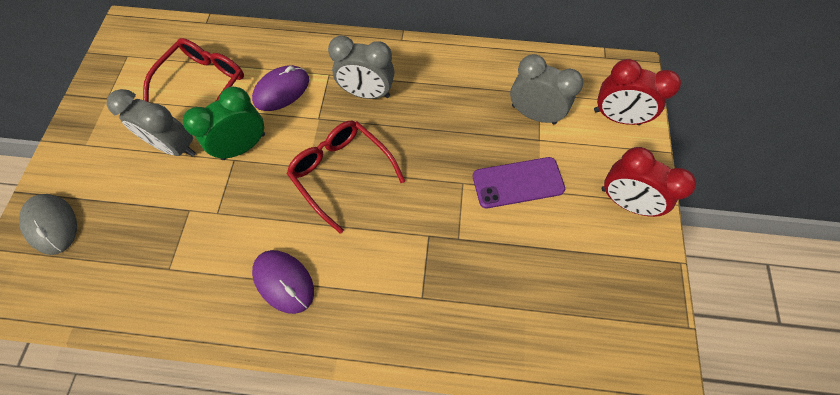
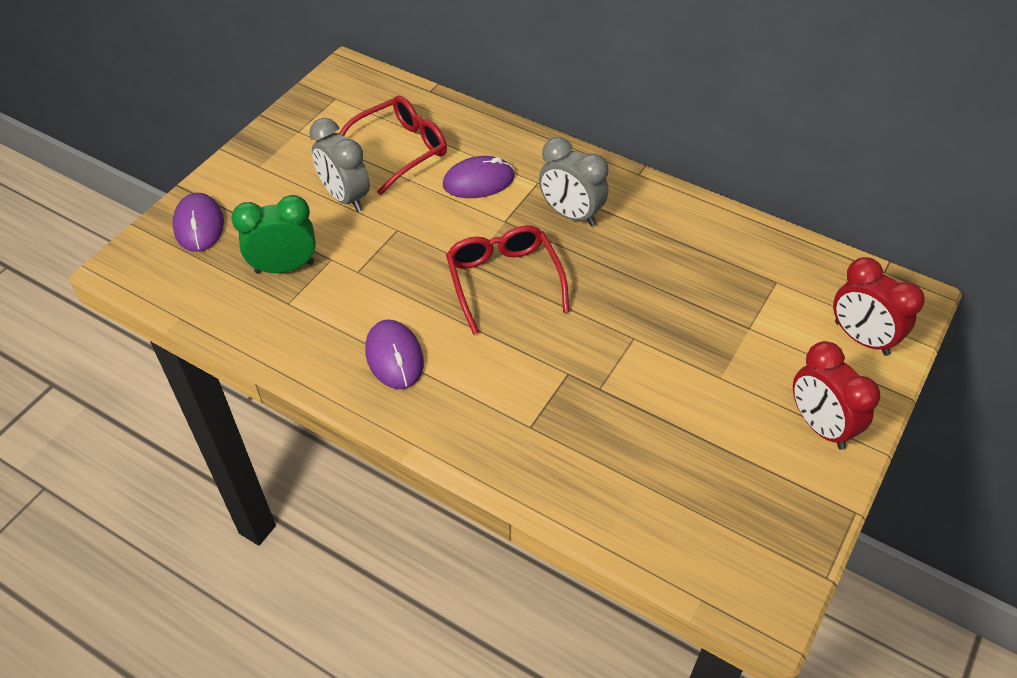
camera: 25 degrees right, 15 degrees down
grey mouse [19,194,77,255] -> purple mouse [172,193,224,252]
green clock [183,87,265,160] -> green clock moved to [231,195,316,274]
purple phone [473,157,565,208] -> none
grey clock [510,54,583,125] -> none

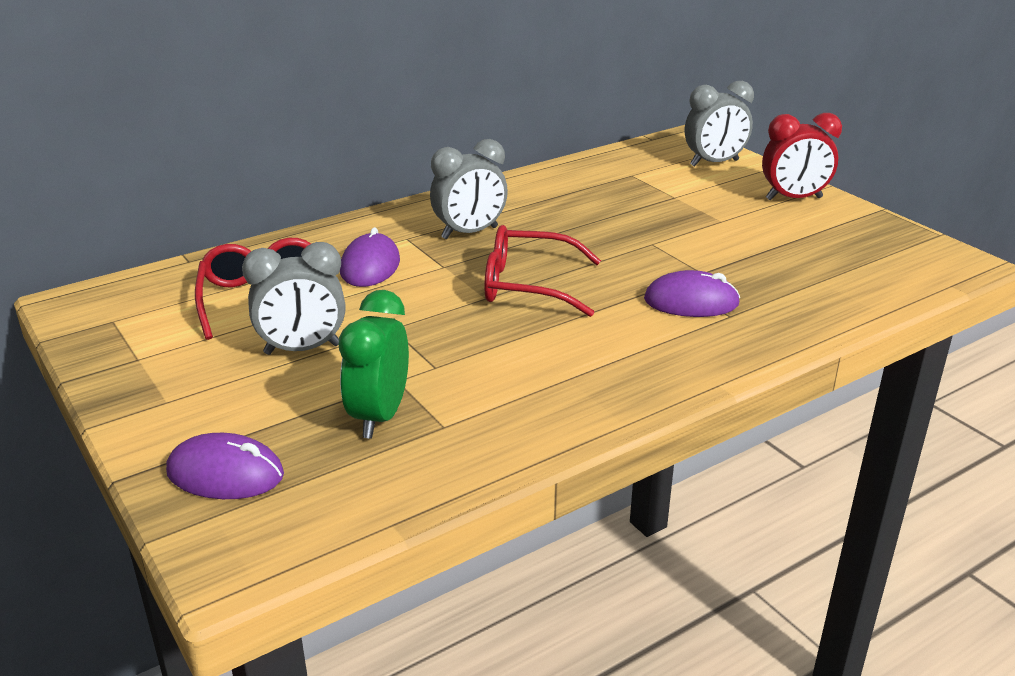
camera: 65 degrees left, 20 degrees down
purple mouse [365,320,424,389] -> purple mouse moved to [644,270,740,317]
red clock [833,257,925,356] -> grey clock [685,81,754,167]

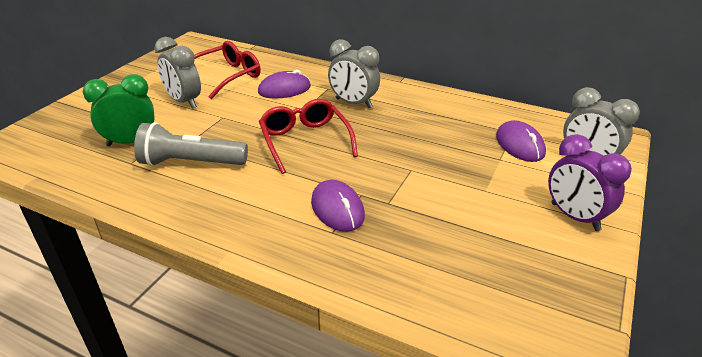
camera: 60 degrees right, 5 degrees up
purple mouse [166,433,284,499] -> purple mouse moved to [496,120,546,162]
red clock [762,113,842,200] -> purple clock [548,134,632,231]
none -> grey flashlight [134,122,248,166]

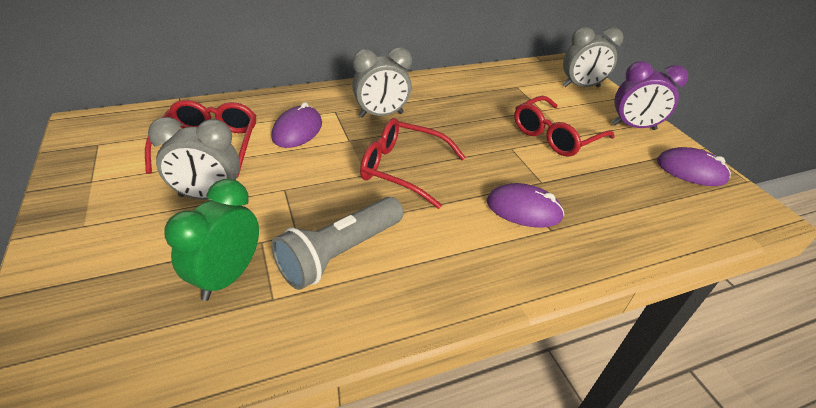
camera: 50 degrees left, 5 degrees up
purple mouse [496,120,546,162] -> purple mouse moved to [657,147,731,186]
none -> red glasses [514,96,615,157]

